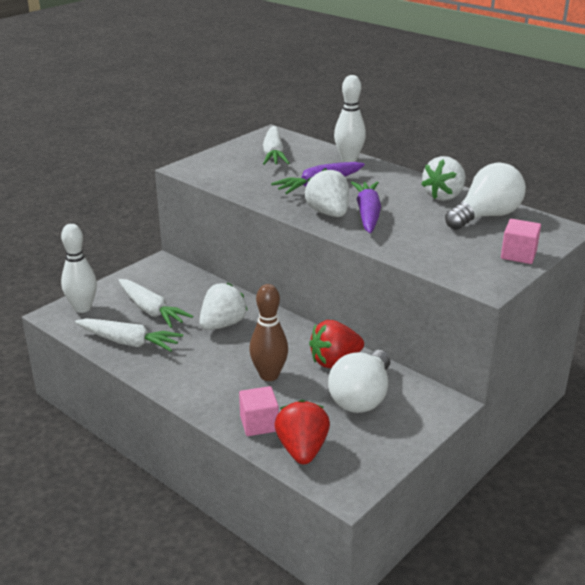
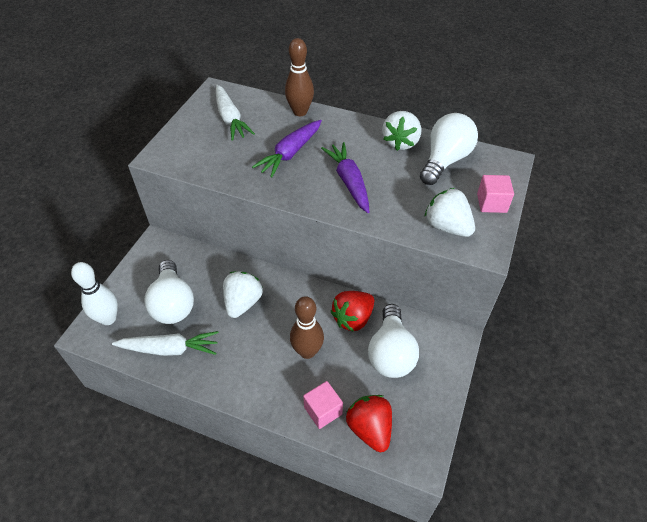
camera: 20 degrees left, 20 degrees up
white carrot [119,279,193,328] -> white light bulb [144,260,194,324]
white strawberry [305,168,349,217] -> white strawberry moved to [424,188,475,237]
white bowling pin [334,75,366,162] -> brown bowling pin [285,38,314,116]

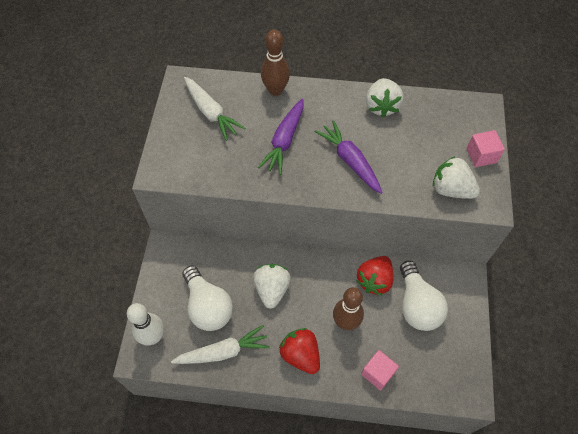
camera: 15 degrees left, 10 degrees up
red strawberry [346,395,392,452] -> red strawberry moved to [279,328,320,374]
white light bulb [420,113,478,185] -> none

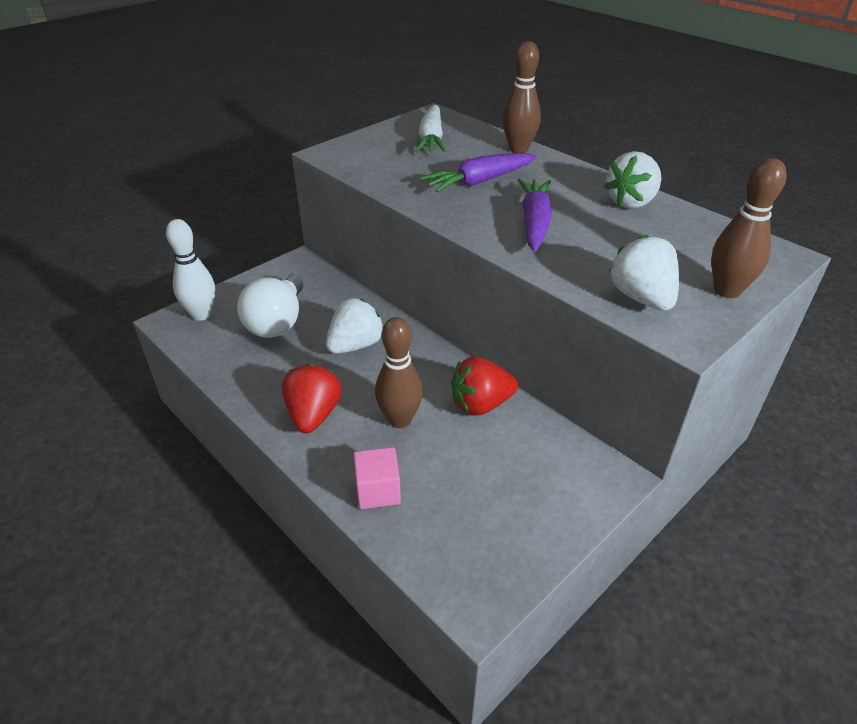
camera: 40 degrees right, 20 degrees down
white carrot [171,325,270,364] -> none
white light bulb [400,261,448,331] -> none
pink cube [466,130,505,167] -> brown bowling pin [711,158,787,298]

